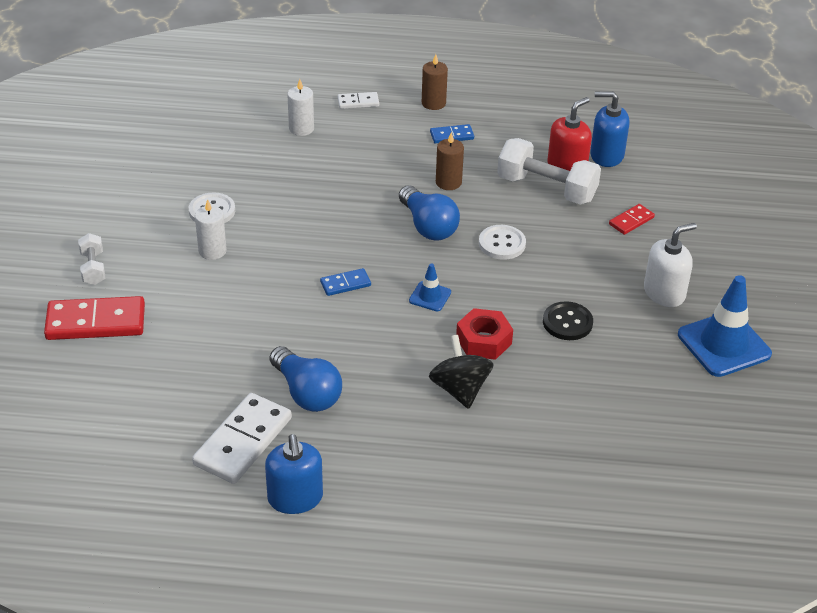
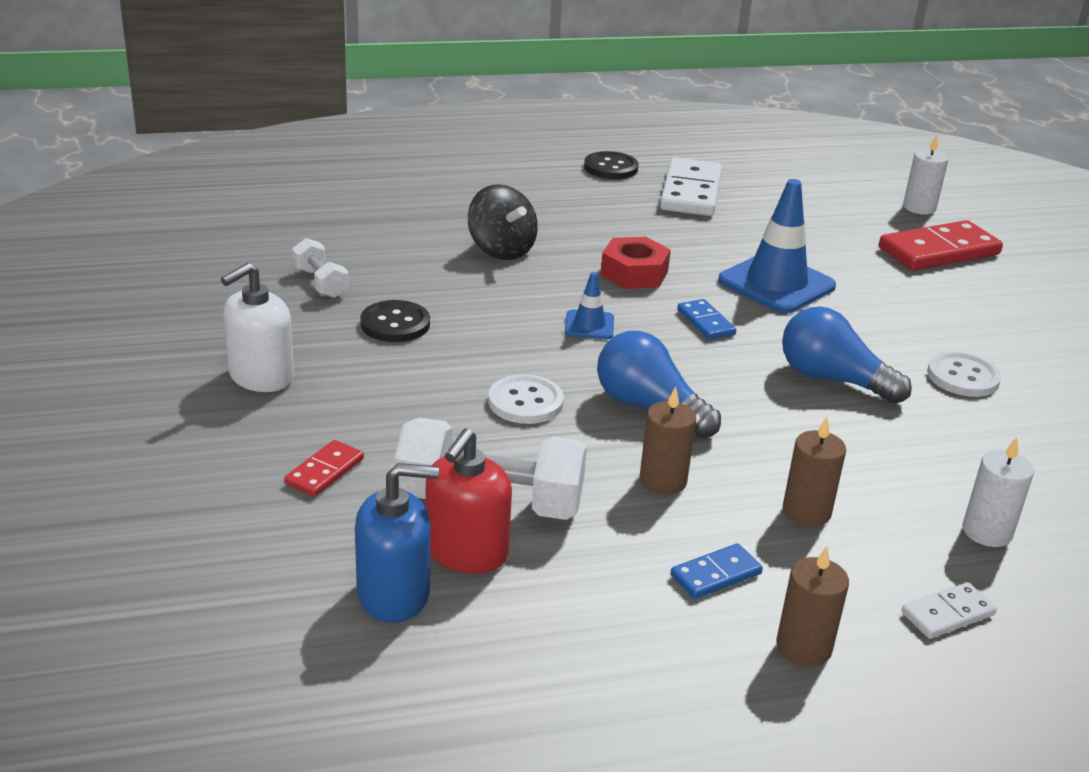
camera: 160 degrees right, 10 degrees down
white dumbbell [78,233,105,285] -> white dumbbell moved to [292,238,348,298]
white candle [195,199,227,260] -> white candle moved to [903,134,948,215]
blue soap dispenser [265,434,323,514] -> black button [584,151,639,179]
blue light bulb [270,346,342,412] -> blue light bulb moved to [782,306,912,404]
blue domino [320,268,371,296] -> blue domino turned 75 degrees counterclockwise [677,299,736,340]
red nut [456,308,513,360] -> red nut moved to [601,237,671,289]
blue traffic cone [678,275,772,377] -> blue traffic cone moved to [718,179,836,313]
none -> brown candle [783,417,846,527]

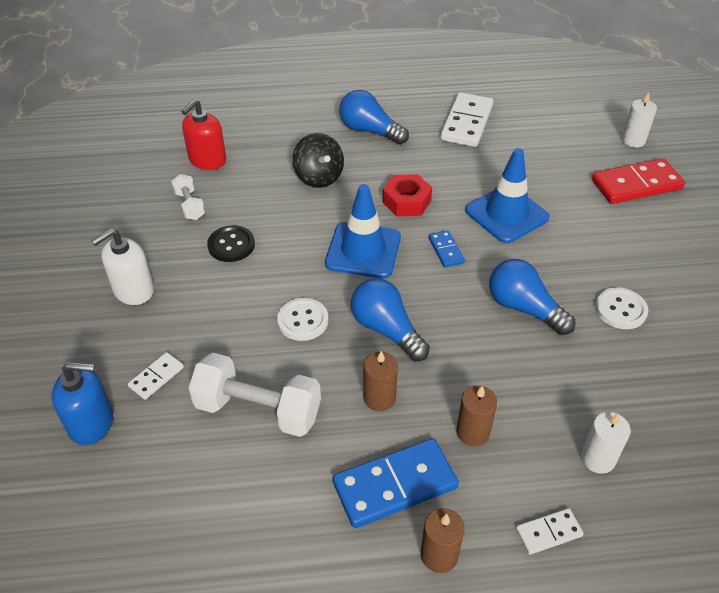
camera: 10 degrees right, 15 degrees up
red domino [284,440,364,497] -> white domino [128,352,184,400]
blue soap dispenser [355,463,439,623] -> blue soap dispenser moved to [52,362,113,445]
red soap dispenser [426,428,512,574] -> red soap dispenser moved to [181,99,226,170]
blue traffic cone [565,272,614,339] -> blue traffic cone [325,184,401,278], size x2.03
black button [584,151,639,179] -> none
blue domino [670,543,763,599] -> blue domino [333,438,459,528], size x1.98
none -> blue light bulb [339,90,409,145]

